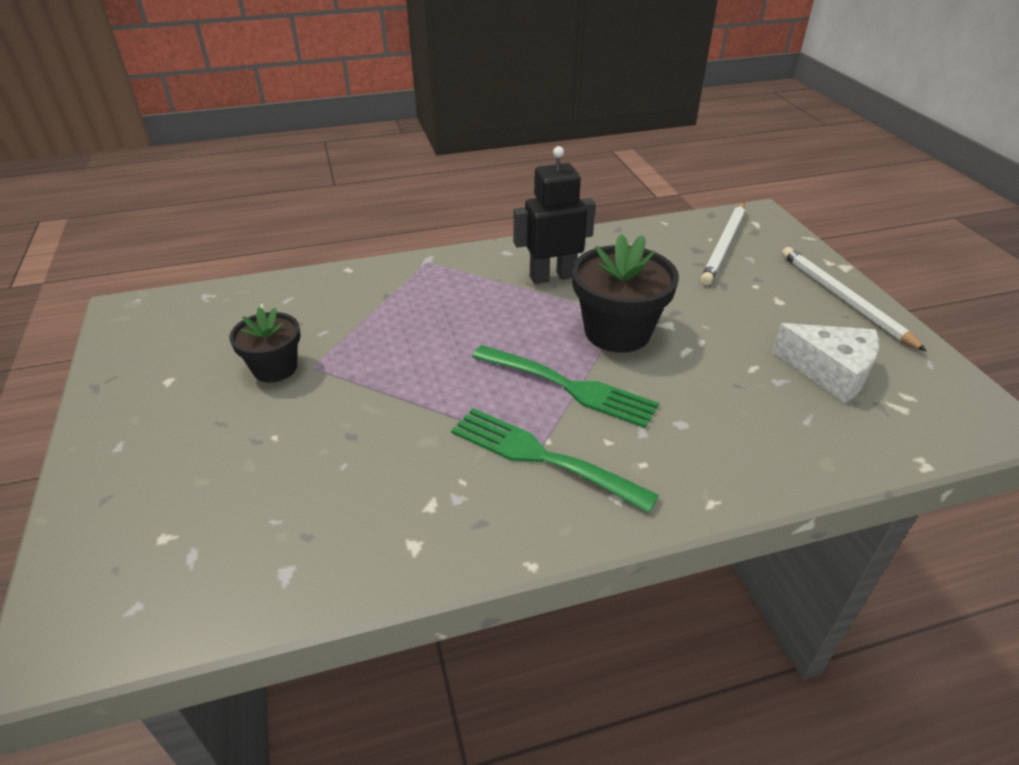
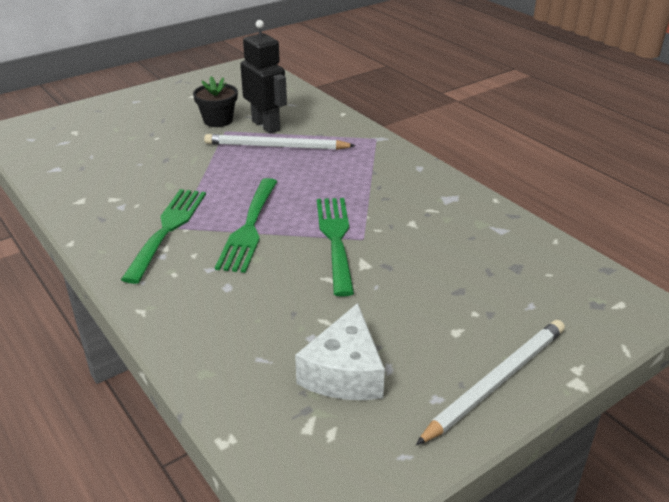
camera: 70 degrees right, 5 degrees down
black robot [513,146,596,284] -> black robot moved to [240,20,287,134]
black flower pot [572,234,679,353] -> green fork [317,198,354,297]
white pencil [700,202,745,285] -> white pencil moved to [204,134,356,150]

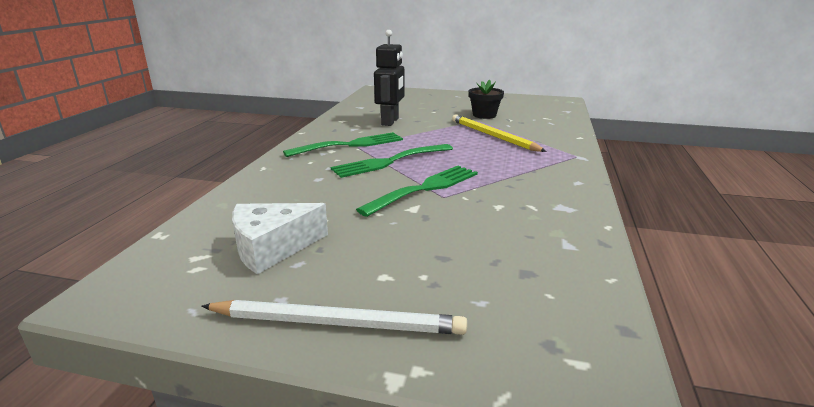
camera: 50 degrees right, 10 degrees down
white pencil [204,134,356,150] -> yellow pencil [452,114,547,152]
black robot [240,20,287,134] -> black robot moved to [374,30,404,126]

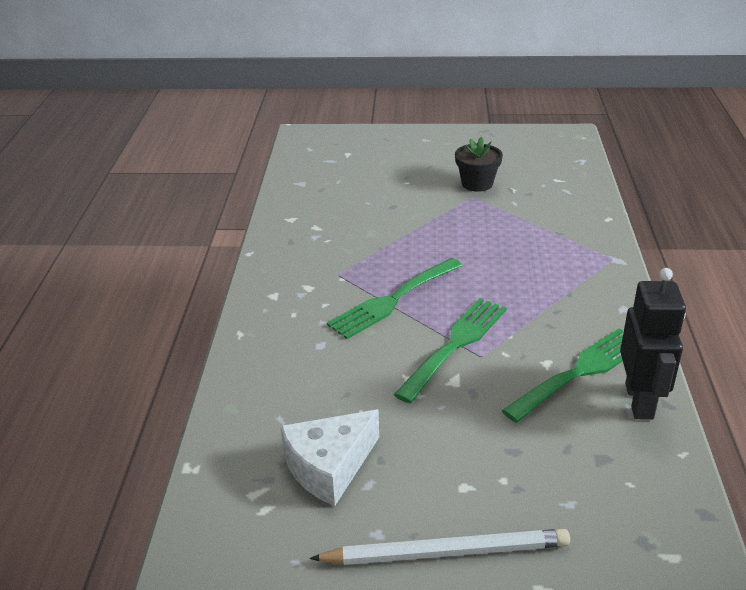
camera: 10 degrees left, 10 degrees up
green fork [283,132,403,157] -> green fork moved to [502,328,623,423]
black robot [374,30,404,126] -> black robot moved to [620,268,686,420]
yellow pencil [452,114,547,152] -> none

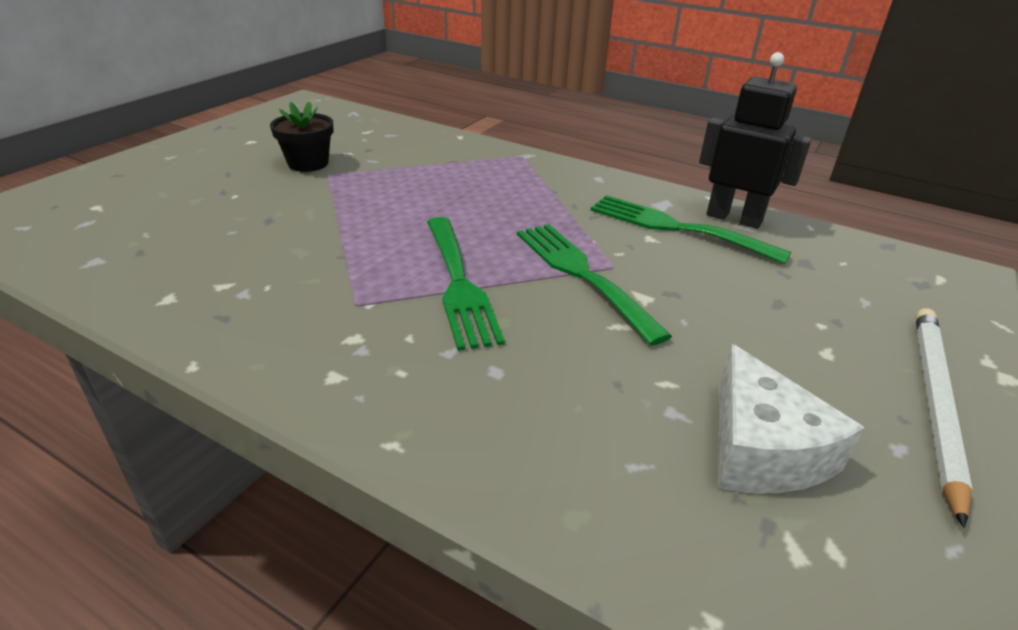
camera: 65 degrees left, 0 degrees up
green fork [502,328,623,423] -> green fork turned 45 degrees counterclockwise [591,195,791,264]

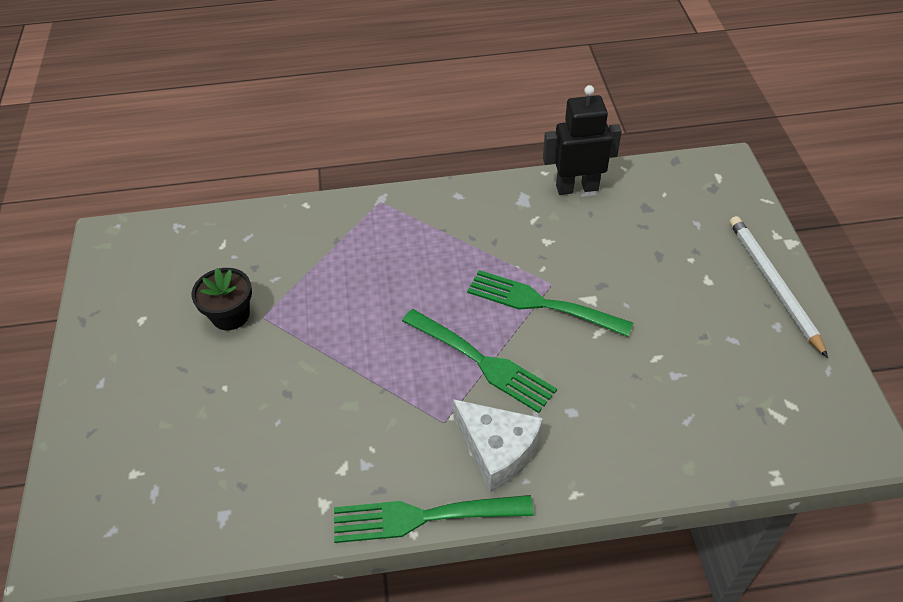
camera: 35 degrees left, 15 degrees up
green fork [591,195,791,264] -> green fork moved to [334,495,534,543]
white cheese [718,344,865,493] -> white cheese moved to [453,399,543,492]

